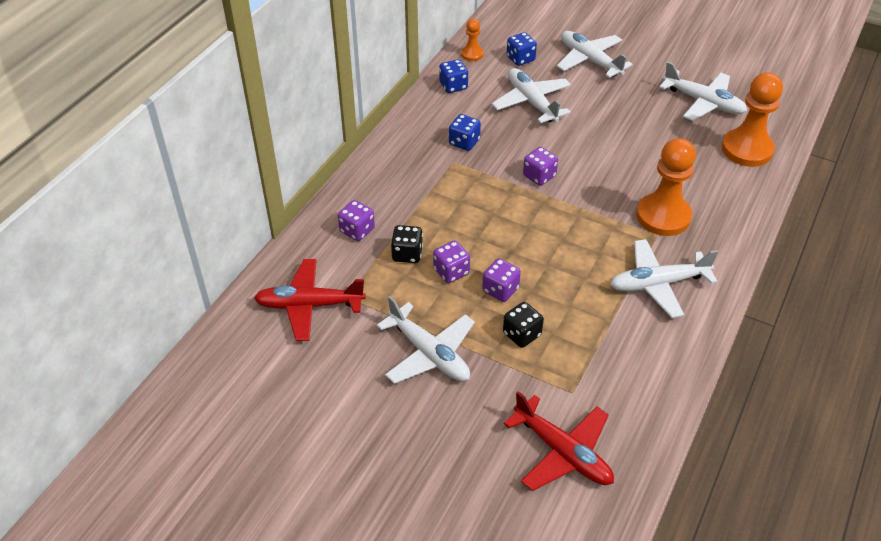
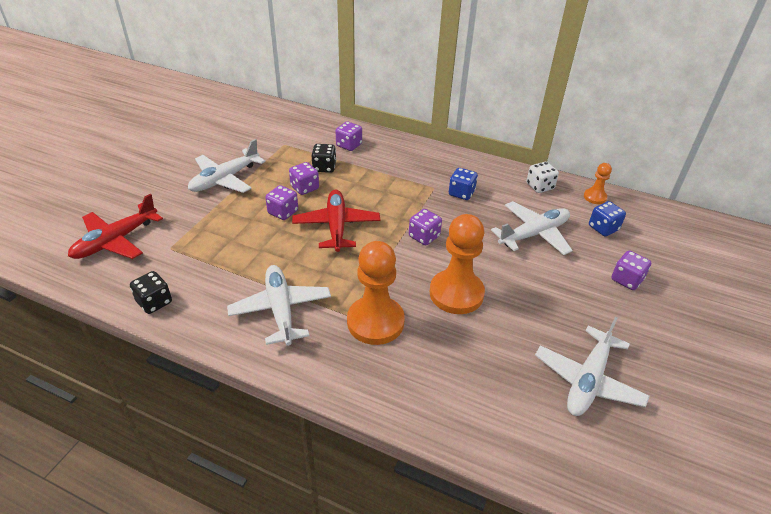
camera: 85 degrees right, 5 degrees down
red plane [254,259,365,341] -> red plane moved to [292,189,380,252]
blue dice [439,59,468,93] -> white dice [527,162,559,193]
black dice [503,302,544,348] -> black dice moved to [130,271,172,314]
white plane [557,31,633,78] -> purple dice [612,251,651,290]
orange pawn [722,73,783,167] -> orange pawn moved to [430,214,485,314]

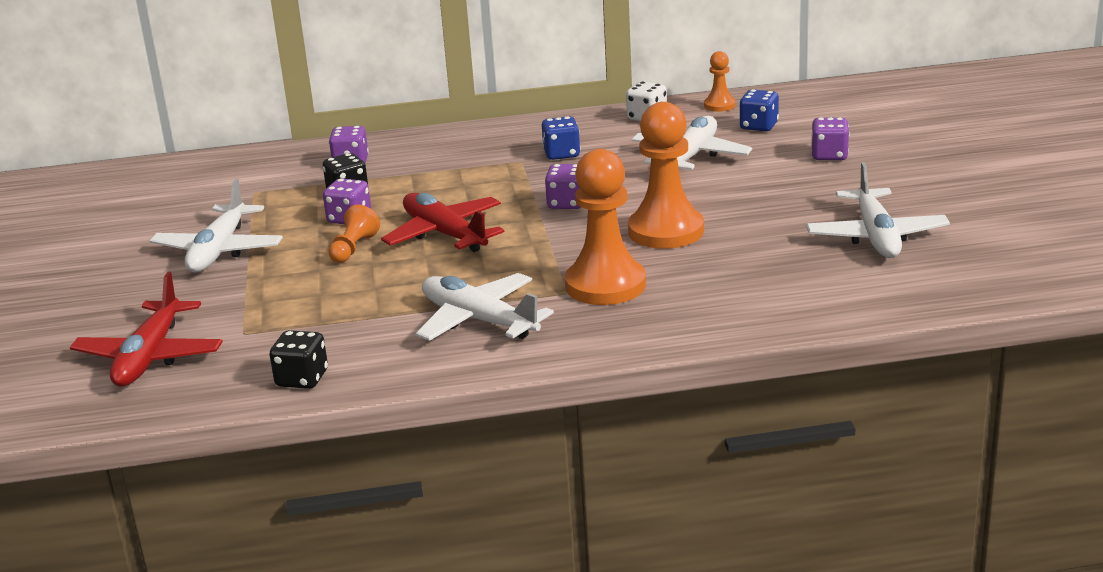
camera: 30 degrees left, 15 degrees down
purple dice [265,185,298,220] -> orange pawn [328,204,380,263]

